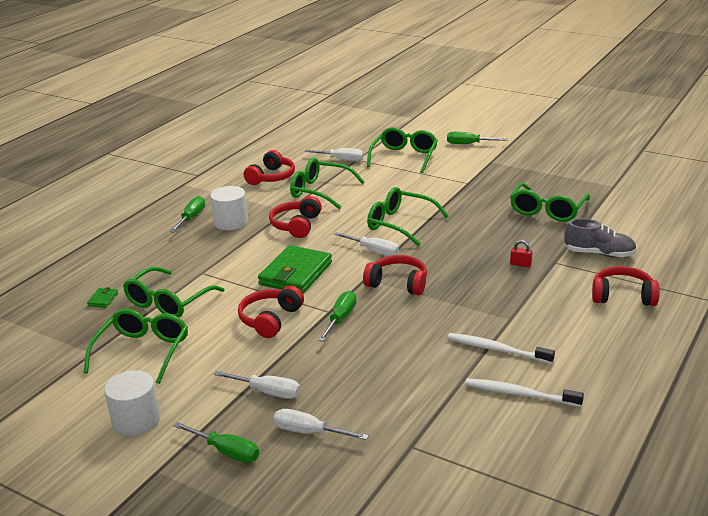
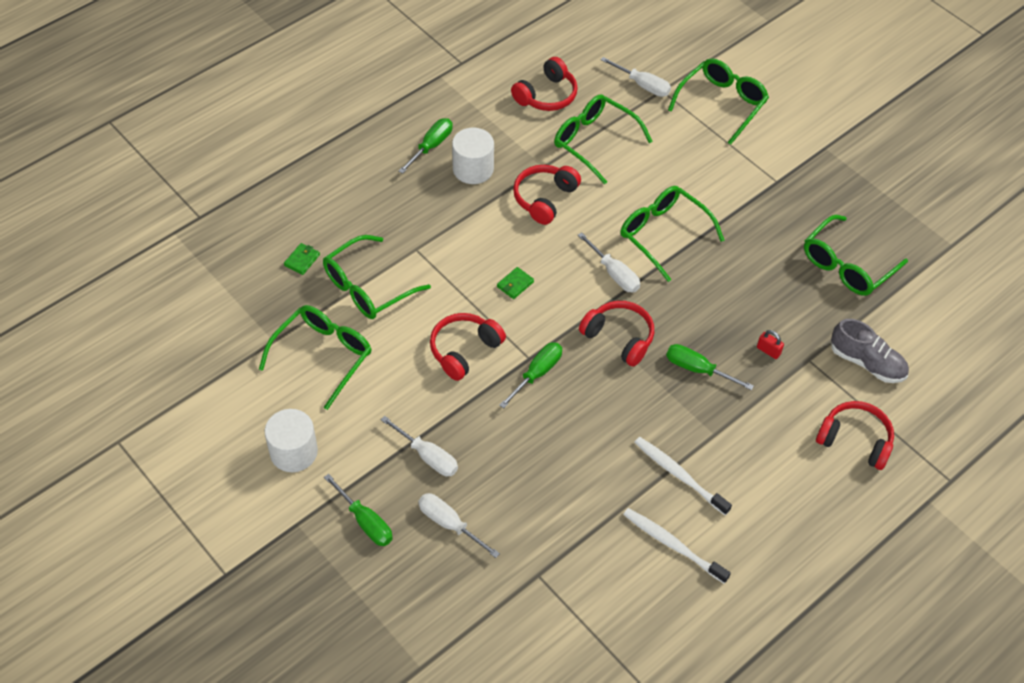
camera: 15 degrees right, 25 degrees up
green wallet [258,245,332,294] -> green wallet [497,267,534,299], size x0.41
green screwdriver [447,132,508,144] -> green screwdriver moved to [666,344,754,390]

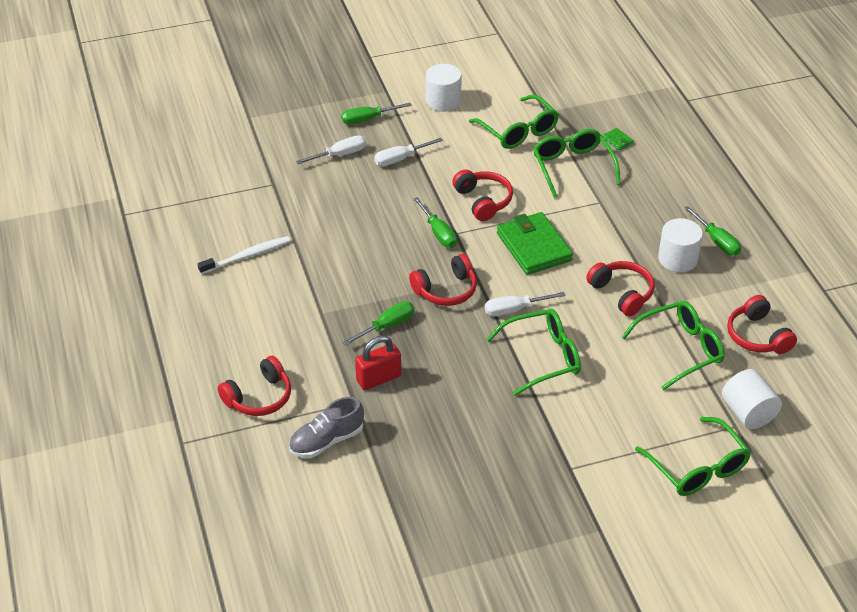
camera: 115 degrees right, 10 degrees down
green wallet [497,267,534,299] -> green wallet [497,212,573,275], size x2.47
white screwdriver [601,57,671,97] -> white cylinder [722,369,782,429]
white toothbrush [634,437,732,515] -> none
red padlock [757,330,784,359] -> red padlock [355,336,401,390], size x1.90
green glasses [804,215,908,296] -> none

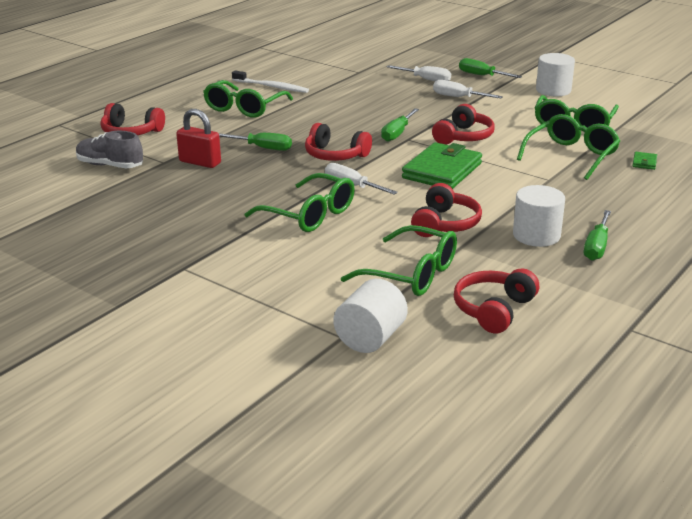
camera: 55 degrees right, 15 degrees down
green glasses [635,417,751,496] -> green glasses moved to [203,80,293,118]

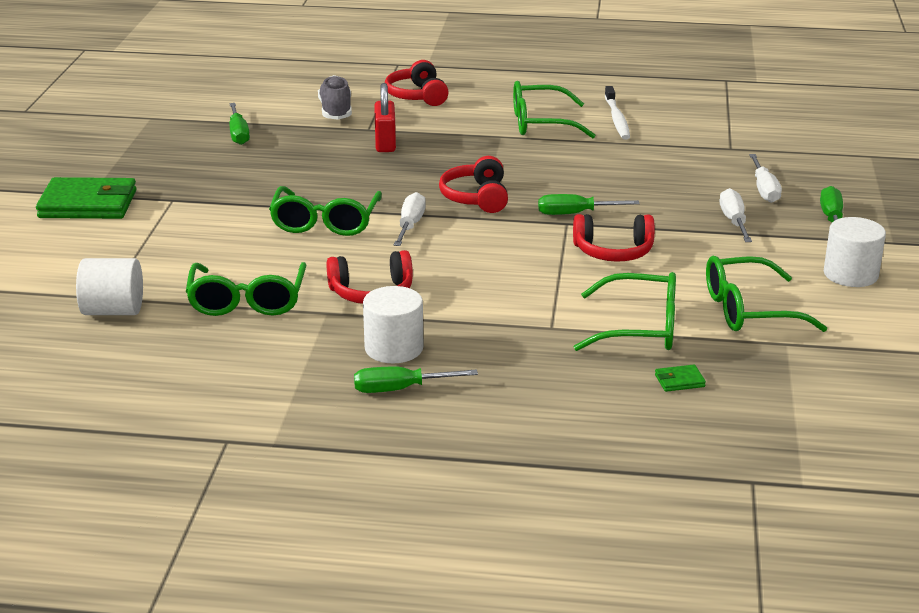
camera: 60 degrees right, 0 degrees up
green screwdriver [219,133,292,151] -> green screwdriver moved to [229,103,250,145]
green wallet [402,142,482,189] -> green wallet moved to [36,177,136,219]
red headphones [454,268,539,334] -> none

